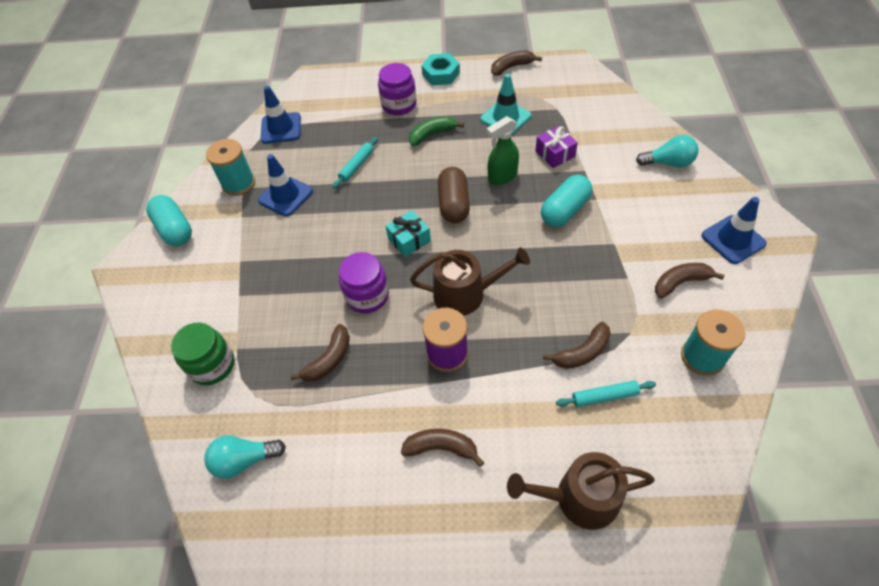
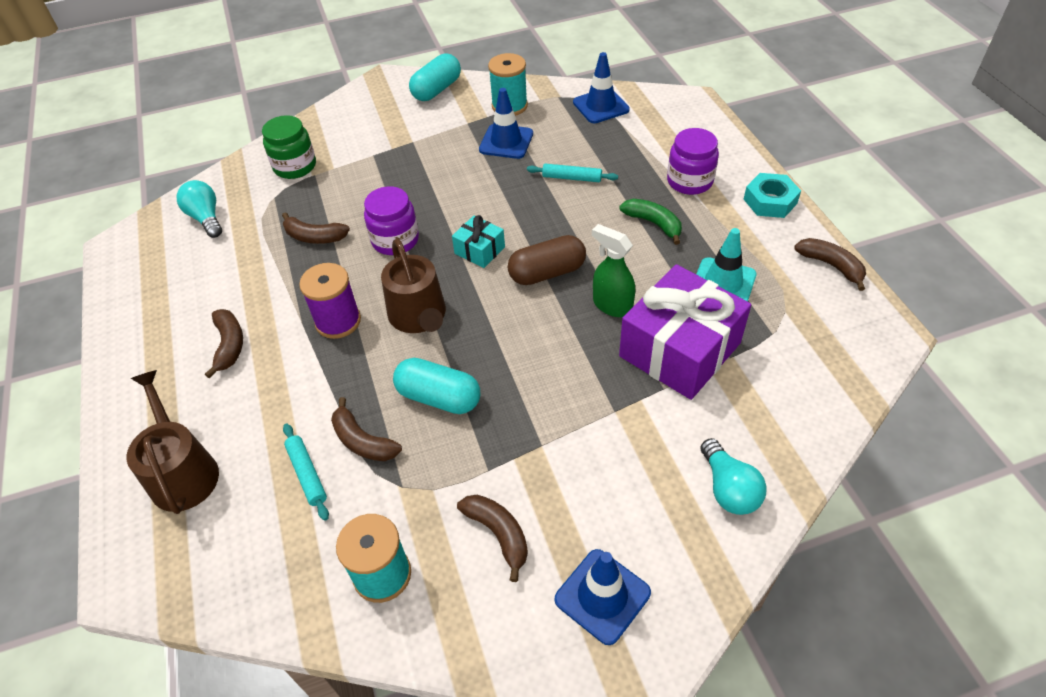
camera: 70 degrees right, 5 degrees down
purple gift [535,126,578,168] -> purple gift [619,264,751,400], size x2.14
turquoise capsule [541,175,592,227] -> turquoise capsule moved to [393,358,480,414]

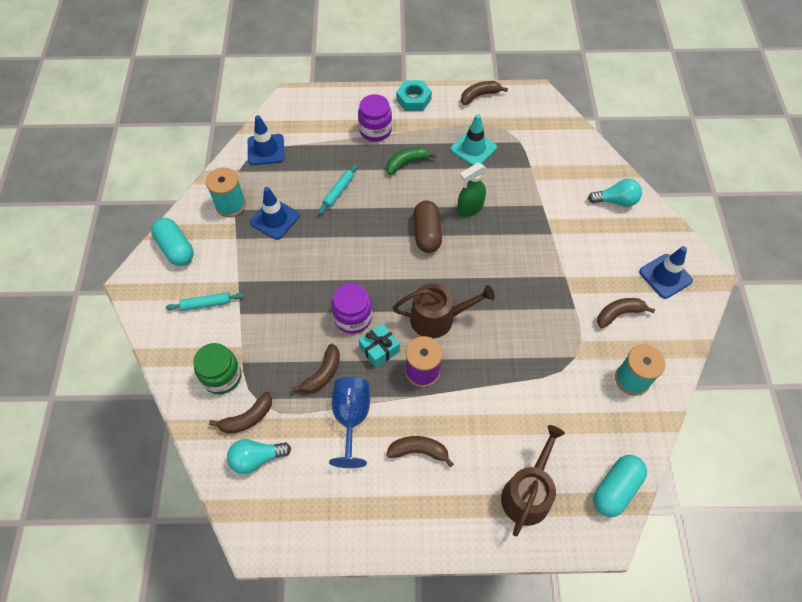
camera: 75 degrees left, 10 degrees up
brown watering can [126,370,219,514] -> brown watering can turned 120 degrees clockwise [501,425,565,536]
turquoise rolling pin [283,423,329,521] -> turquoise rolling pin moved to [166,292,244,311]
brown banana [331,397,402,461] -> brown banana moved to [209,392,272,434]
turquoise capsule [393,358,480,414] -> turquoise capsule moved to [593,455,647,517]
turquoise gift [452,215,505,268] -> turquoise gift moved to [358,323,400,368]
purple gift [619,264,751,400] -> none
none -> blue goblet [329,377,370,468]

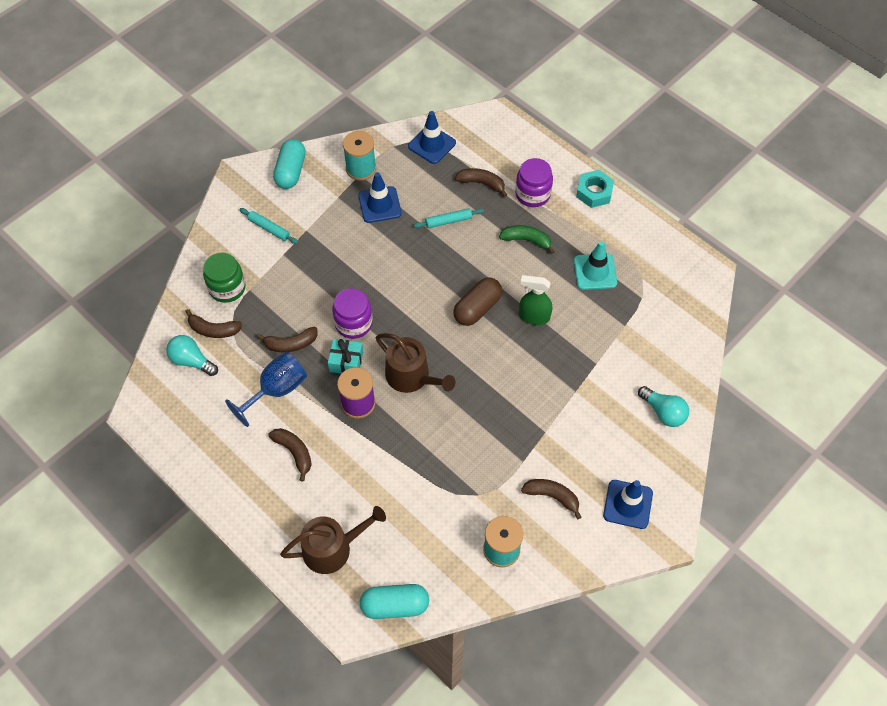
camera: 45 degrees right, 0 degrees up
brown banana [461,81,508,105] -> brown banana moved to [455,168,507,197]

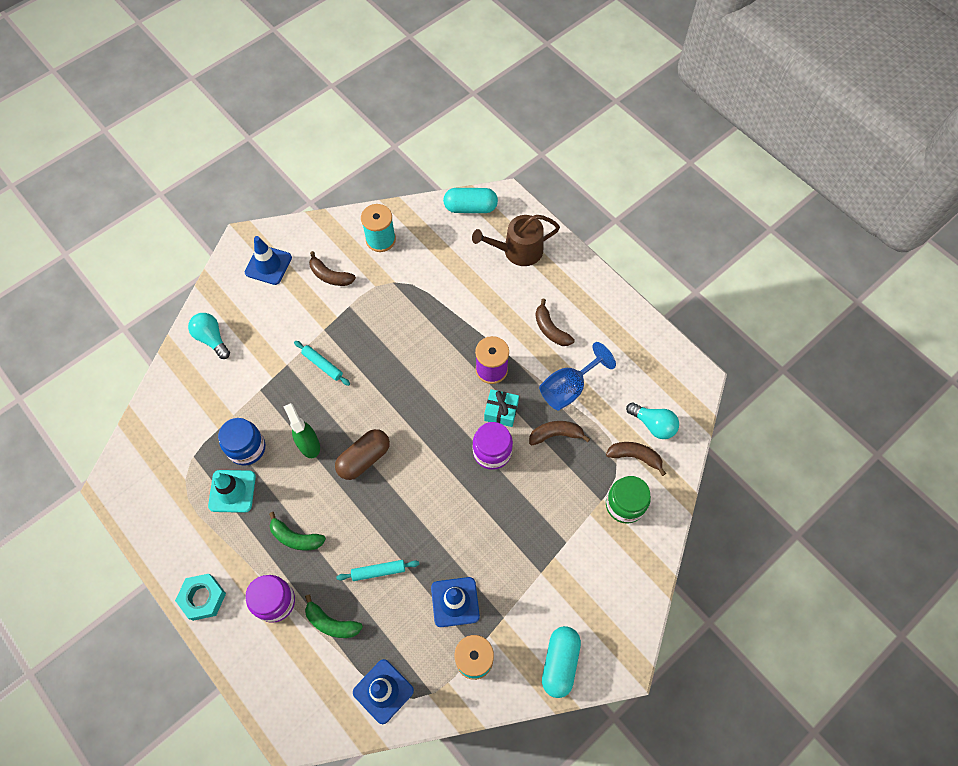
camera: 175 degrees left, 5 degrees up
turquoise rolling pin [239,208,298,244] -> turquoise rolling pin moved to [294,341,350,386]
brown watering can [376,333,455,393] -> none
brown banana [455,168,507,197] -> green banana [305,594,363,638]
green spray bottle [519,275,552,325] -> green spray bottle turned 135 degrees counterclockwise [283,403,320,458]
none -> blue jar [218,418,265,466]

